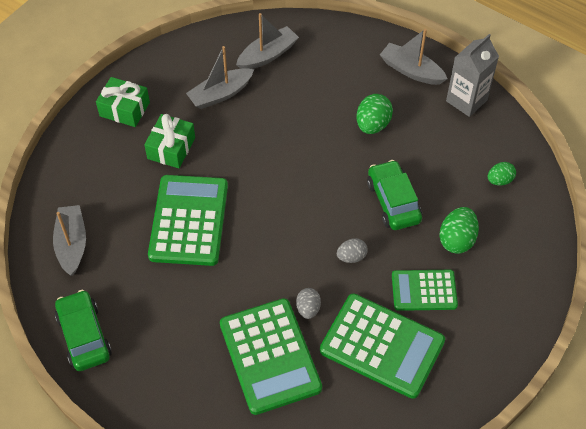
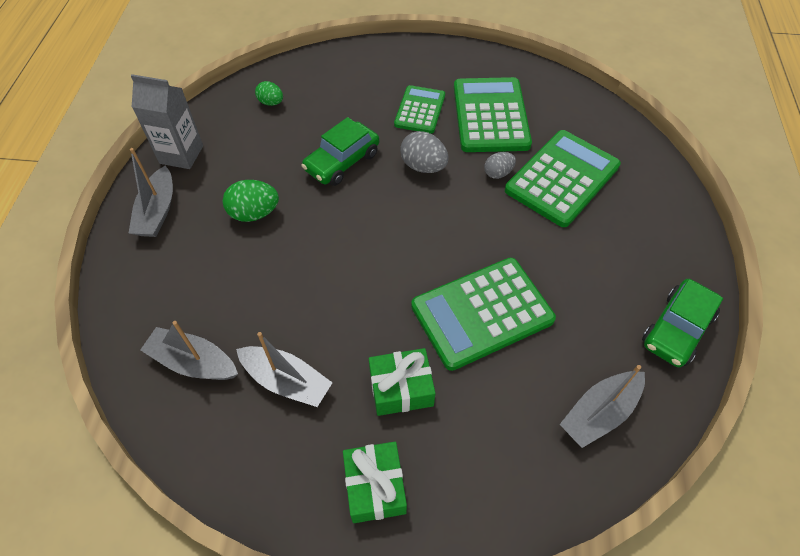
camera: 120 degrees left, 0 degrees up
grey egg [337,238,368,263] -> grey egg [400,131,449,173], size x1.57
green calculator [392,270,458,311] -> green calculator turned 135 degrees counterclockwise [394,85,445,134]
green egg [439,207,479,254] -> none

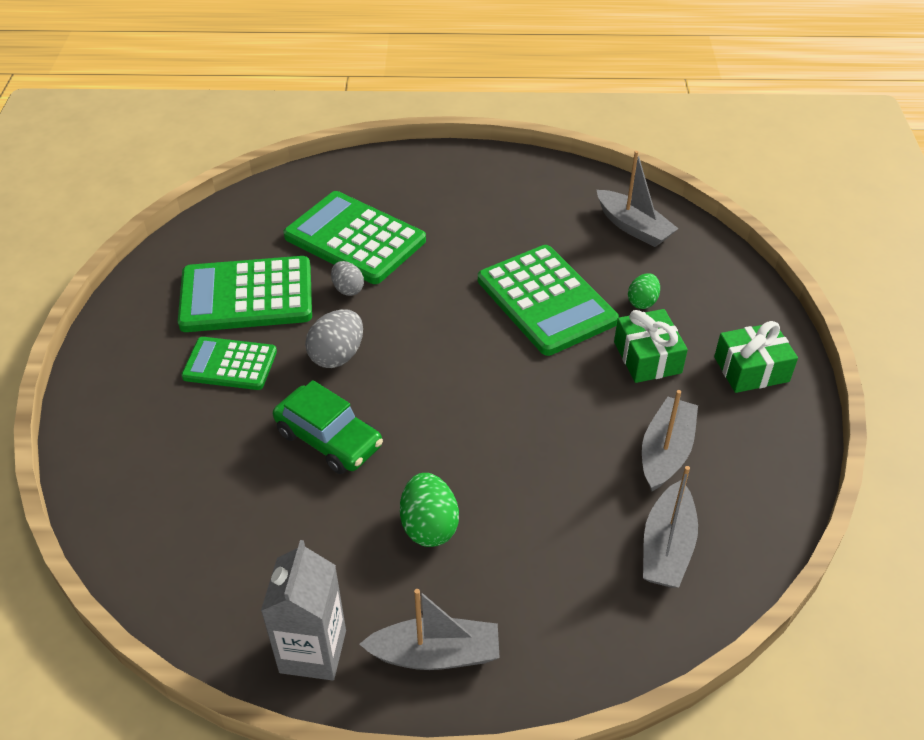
camera: 95 degrees left, 10 degrees down
green egg [255,81,283,106] -> green egg moved to [628,273,660,309]
green car [642,279,723,367] -> none

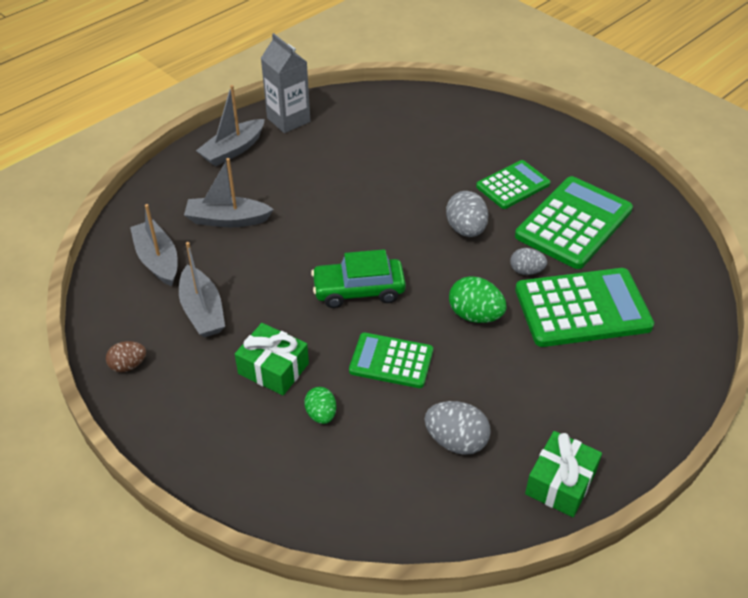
camera: 135 degrees right, 0 degrees up
green car [273,380,383,474] -> green car moved to [311,249,406,308]
green egg [400,473,459,547] -> green egg moved to [449,276,507,323]
green calculator [478,245,619,356] -> green calculator [349,332,433,388], size x0.60
grey boat [597,151,679,247] -> grey boat moved to [184,158,274,227]
green gift [714,321,798,393] -> green gift moved to [525,431,602,517]
none -> brown egg [106,341,146,372]
none -> grey egg [424,401,491,455]

